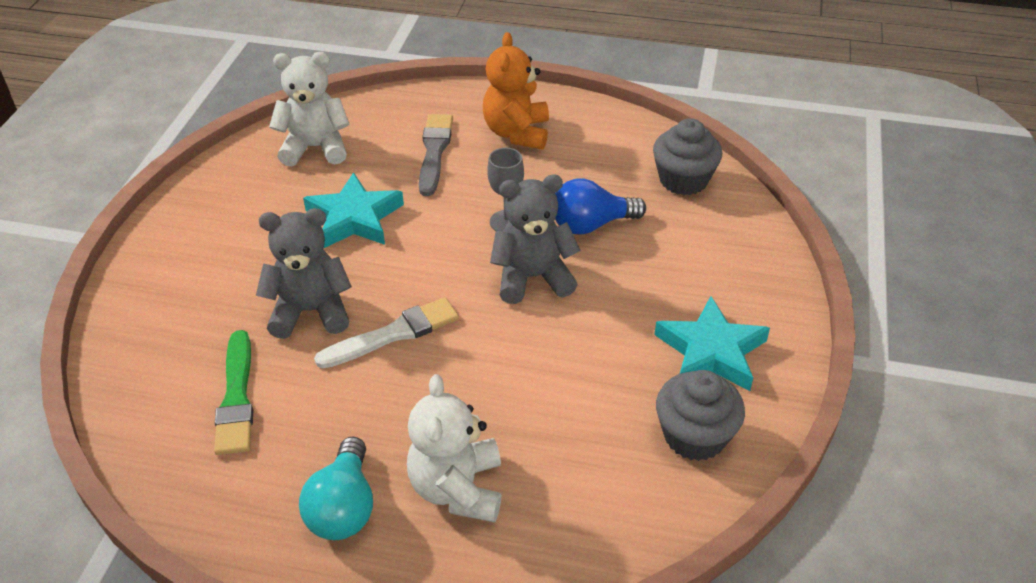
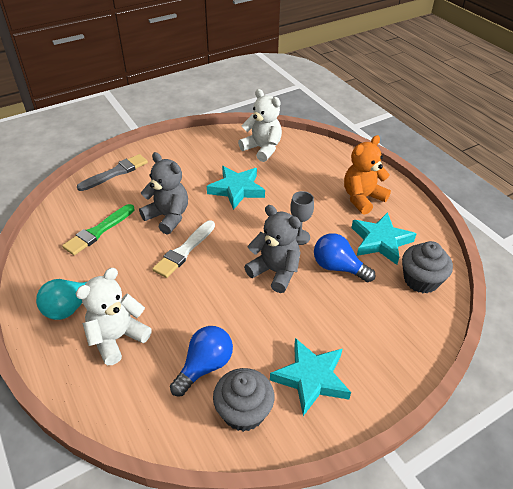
camera: 45 degrees right, 0 degrees up
white brush [314,297,459,368] -> white brush turned 105 degrees clockwise [152,220,215,278]
grey brush [419,114,453,196] -> grey brush moved to [77,154,148,191]
none -> blue light bulb [170,326,233,396]
none -> turquoise star [351,212,416,265]

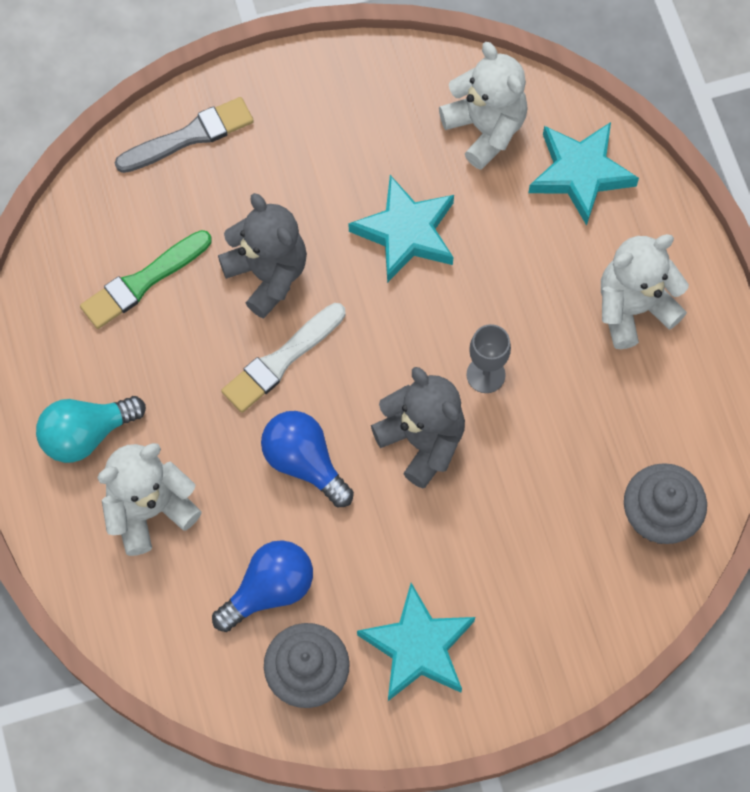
camera: 15 degrees right, 25 degrees up
blue light bulb [314,233,376,282] -> blue light bulb moved to [261,411,354,507]
orange teddy bear [344,135,391,215] -> white teddy bear [601,234,689,349]
turquoise star [351,212,416,265] -> turquoise star moved to [528,122,639,226]

